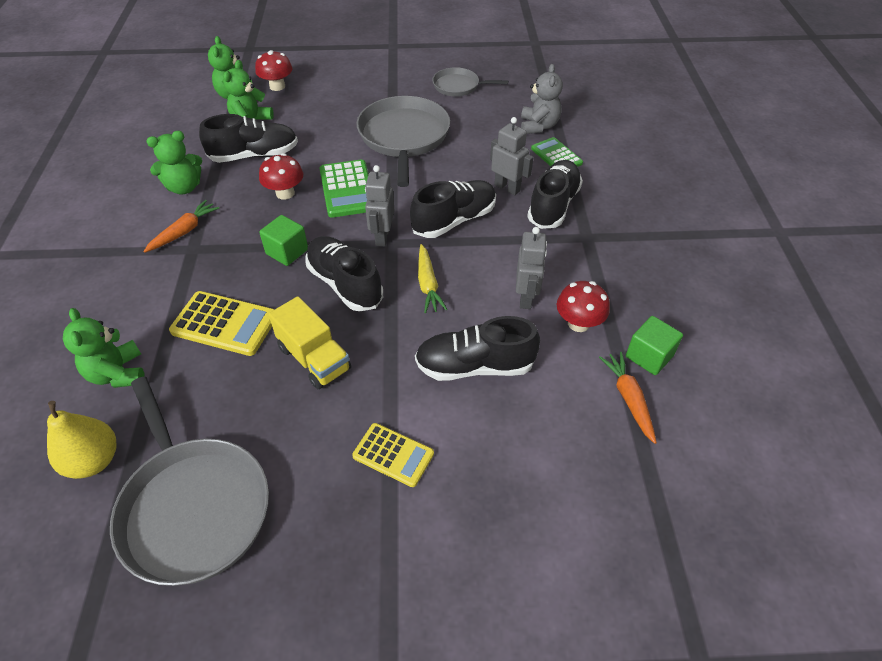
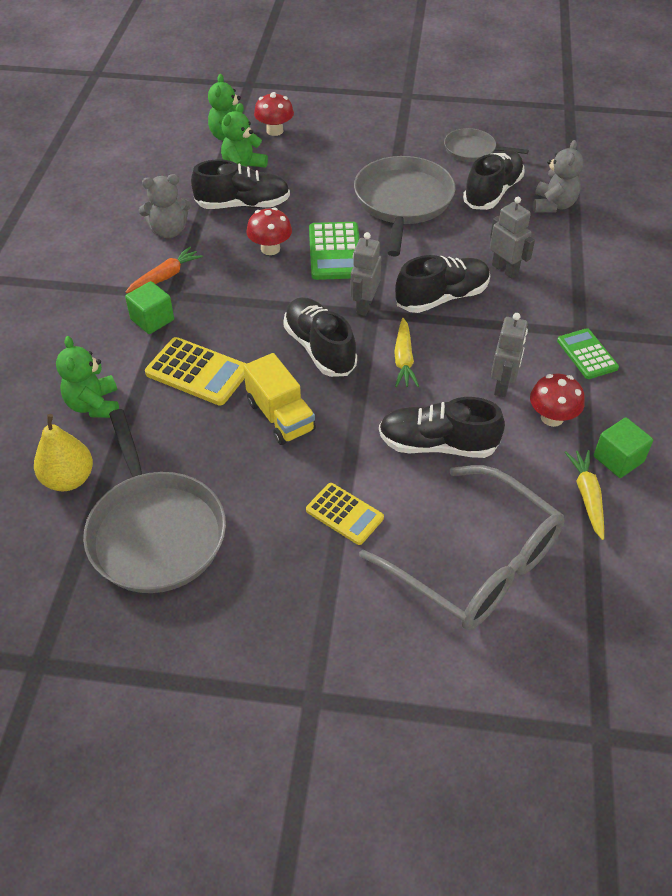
camera: 10 degrees right, 0 degrees up
green teddy bear [146,131,202,194] -> grey teddy bear [139,174,191,238]
green cube [259,215,308,266] -> green cube moved to [125,281,174,334]
black shoe [527,160,583,229] -> black shoe moved to [463,150,525,210]
green calculator [531,137,583,167] -> green calculator moved to [557,328,619,379]
orange carrot [599,352,657,444] -> yellow carrot [565,450,604,540]
none -> grey glasses [359,465,564,630]

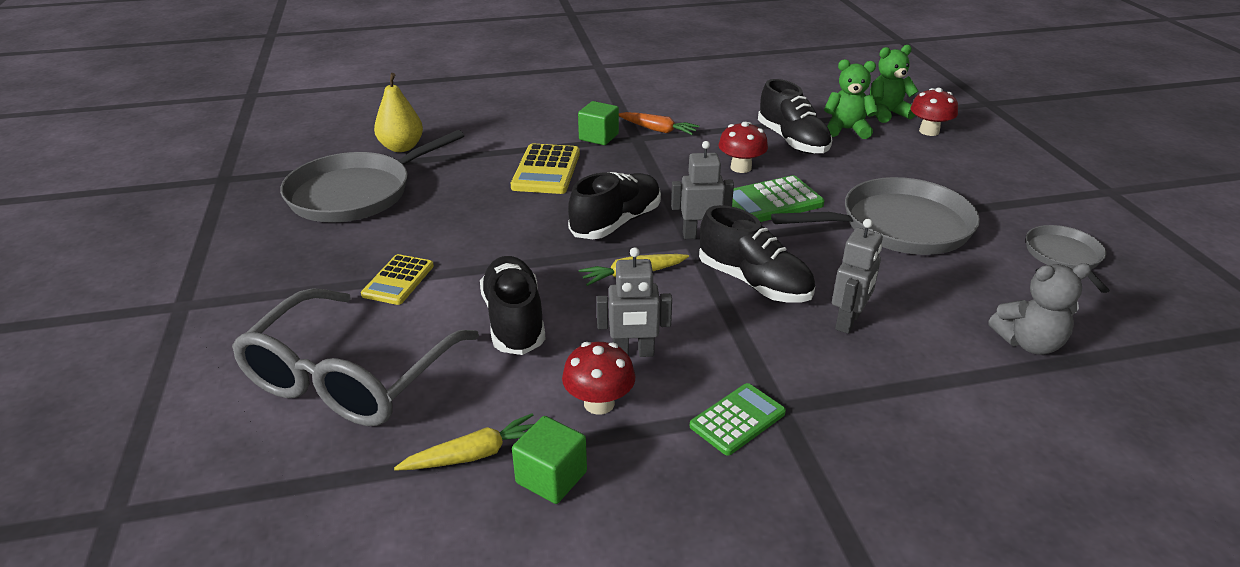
camera: 70 degrees right, 15 degrees down
green teddy bear [56,336,119,418] -> none
grey teddy bear [139,174,191,238] -> none
yellow truck [243,353,316,445] -> none
black shoe [463,150,525,210] -> none

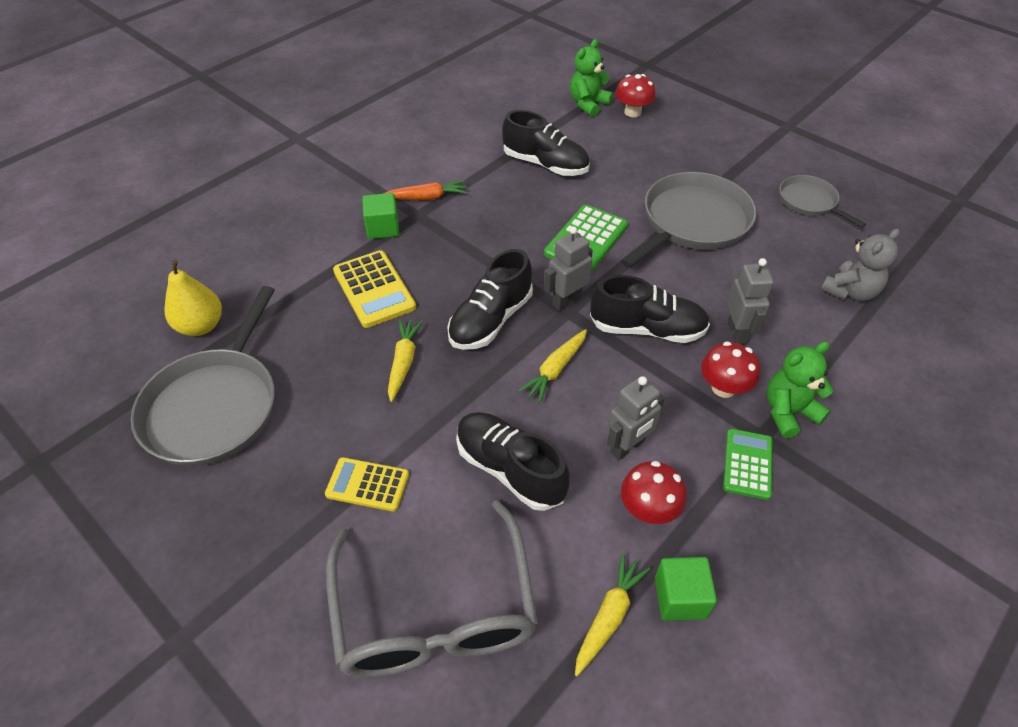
camera: 35 degrees left, 15 degrees up
yellow calculator [361,254,434,305] -> yellow calculator turned 120 degrees clockwise [325,457,409,511]
black shoe [568,172,661,239] -> black shoe turned 150 degrees counterclockwise [447,249,533,350]
red mushroom [718,122,768,173] -> red mushroom moved to [701,341,760,398]
green teddy bear [824,59,879,139] -> green teddy bear moved to [767,341,833,439]
none -> yellow carrot [388,319,423,402]

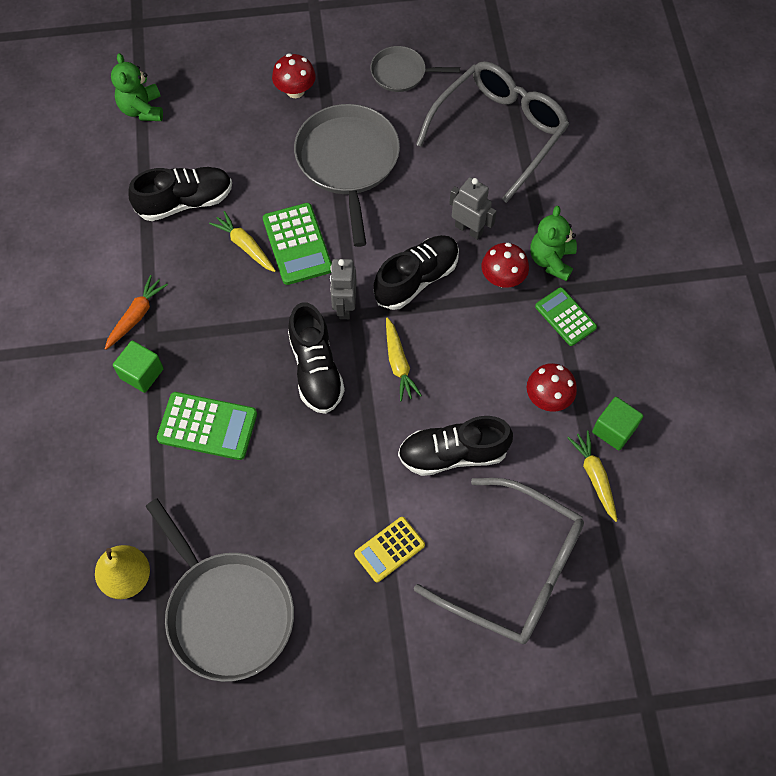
camera: 50 degrees left, 15 degrees up
yellow calculator [333,250,416,328] -> green calculator [157,392,257,460]
yellow carrot [388,319,423,402] -> yellow carrot moved to [209,211,276,272]
grey robot [607,376,665,460] -> none
red mushroom [615,74,656,117] -> red mushroom moved to [272,53,316,98]
grey teddy bear [821,228,900,301] -> grey glasses [416,61,569,203]

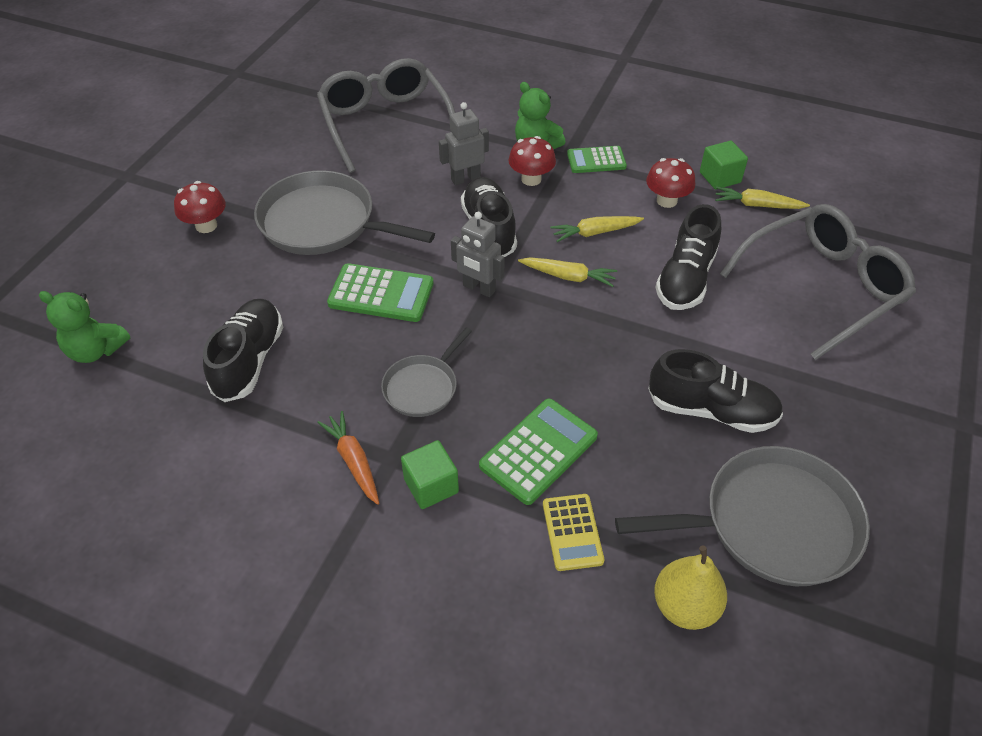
camera: 60 degrees left, 15 degrees down
yellow carrot [209,211,276,272] -> yellow carrot moved to [550,216,644,242]
black shoe [288,302,345,414] -> black shoe moved to [648,349,783,433]
yellow calculator [354,517,425,582] -> yellow calculator moved to [543,494,605,571]
grey pan [370,46,460,92] -> grey pan moved to [381,327,472,417]

